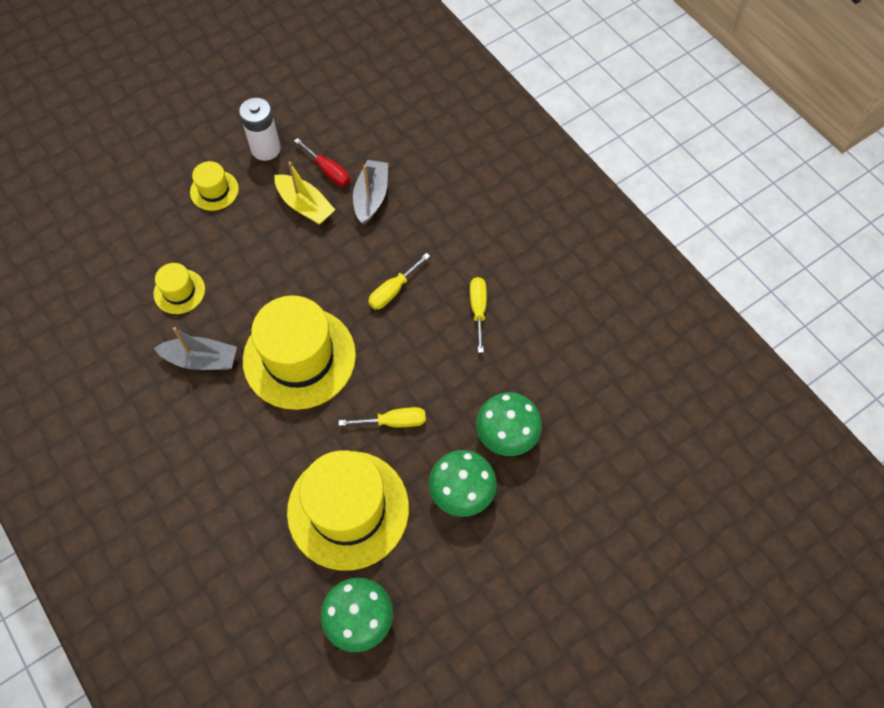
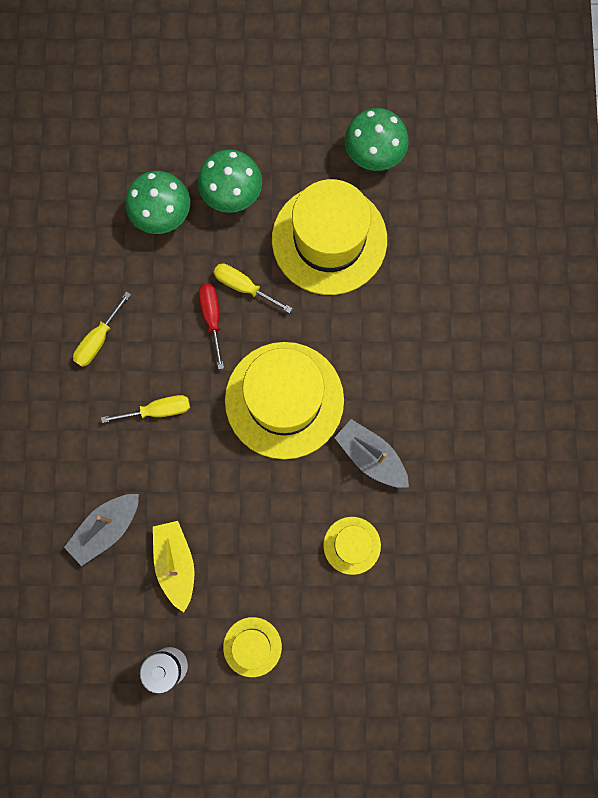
camera: 145 degrees left, 15 degrees up
red screwdriver [294,138,350,186] -> red screwdriver moved to [199,284,224,369]

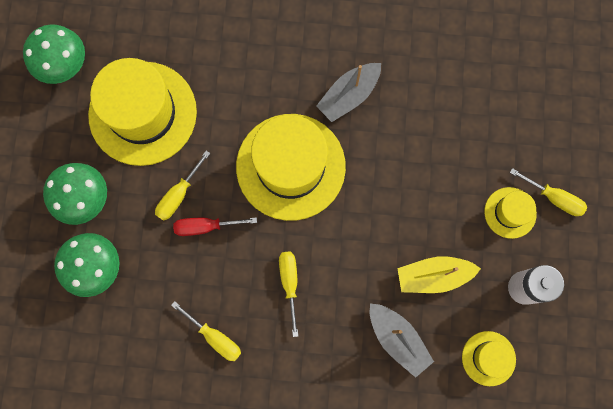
camera: 85 degrees left, 0 degrees up
yellow hat [323,517,381,575] -> yellow hat moved to [462,331,516,386]
none -> yellow screwdriver [510,168,587,216]

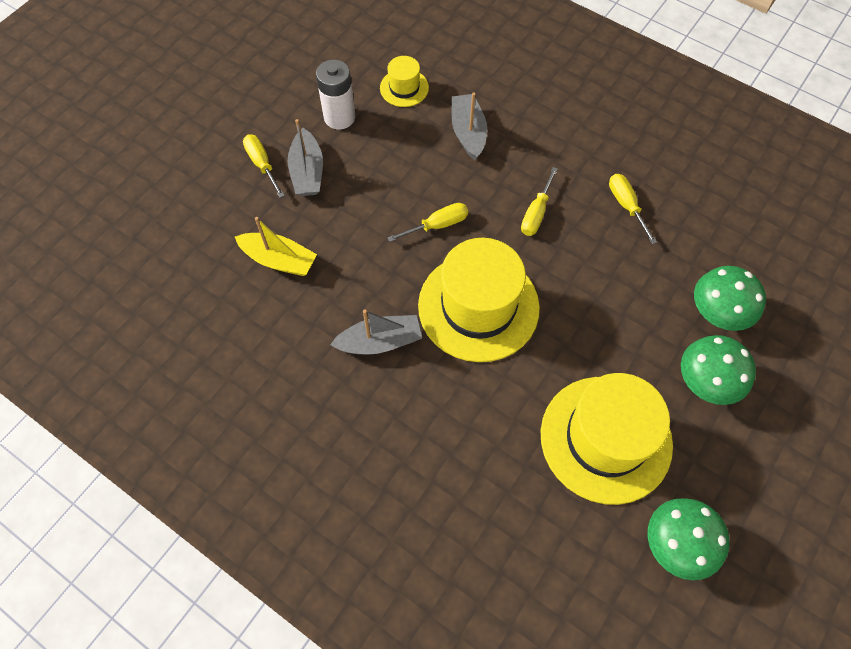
camera: 150 degrees left, 15 degrees down
yellow screwdriver [155,151,210,221] -> yellow screwdriver moved to [387,203,468,242]
red screwdriver [173,217,257,236] -> none
yellow boat [397,256,481,293] -> yellow boat moved to [235,217,317,276]
yellow hat [484,187,537,239] -> grey boat [288,119,323,196]

